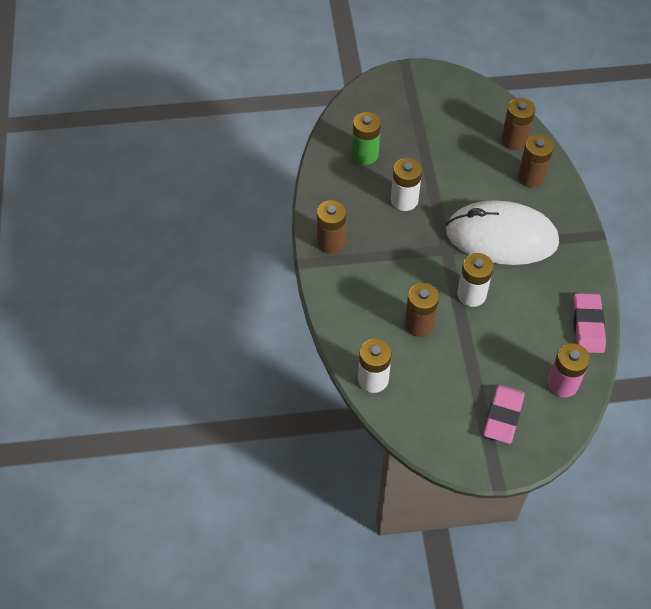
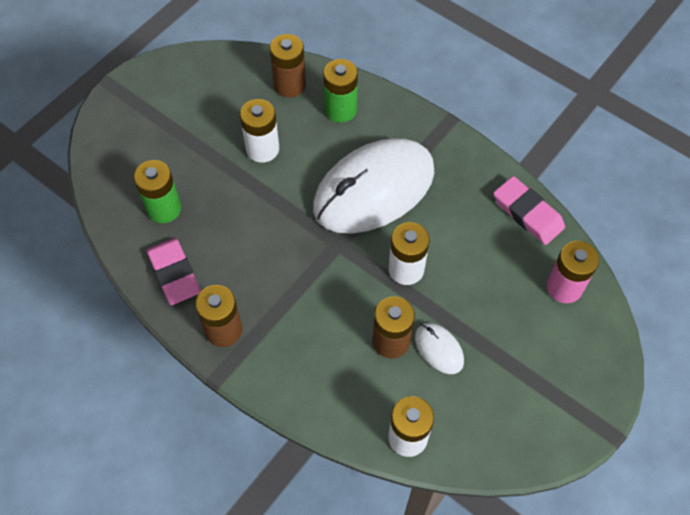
camera: 45 degrees left, 5 degrees up
white battery [391,158,422,211] -> white battery moved to [240,99,279,163]
pink eraser [483,385,525,444] -> pink eraser moved to [147,238,201,305]
brown battery [518,135,554,188] -> green battery [323,59,358,123]
none -> white mouse [415,323,464,374]

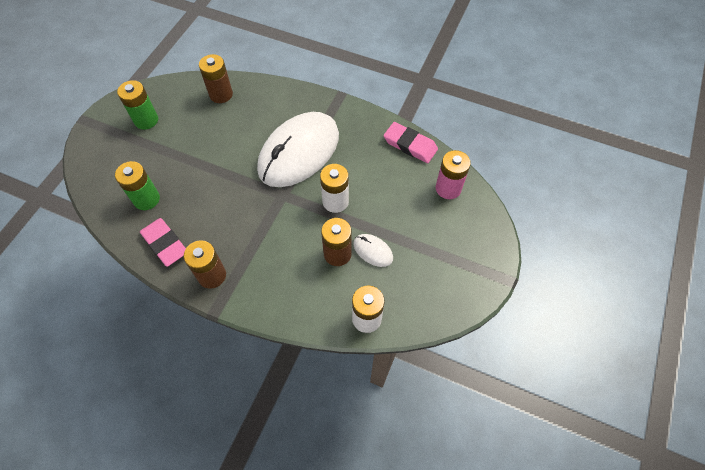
camera: 15 degrees left, 0 degrees up
white battery [240,99,279,163] -> none
green battery [323,59,358,123] -> green battery moved to [117,80,158,130]

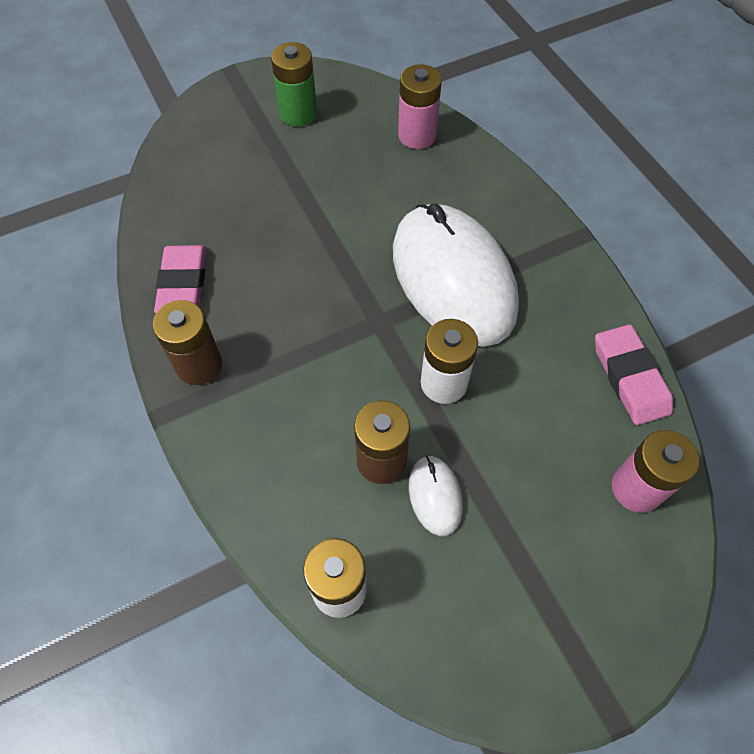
camera: 40 degrees right, 0 degrees up
green battery [115,161,160,210] -> none
brown battery [199,54,233,103] -> pink battery [398,64,442,149]
white mouse [257,112,339,187] -> white mouse turned 75 degrees clockwise [393,204,519,347]

